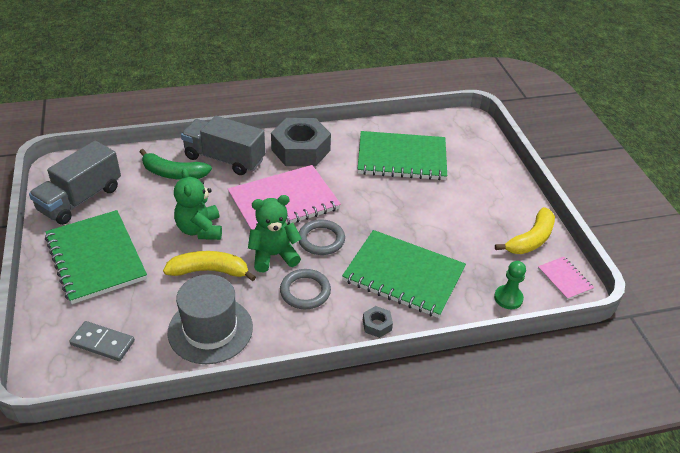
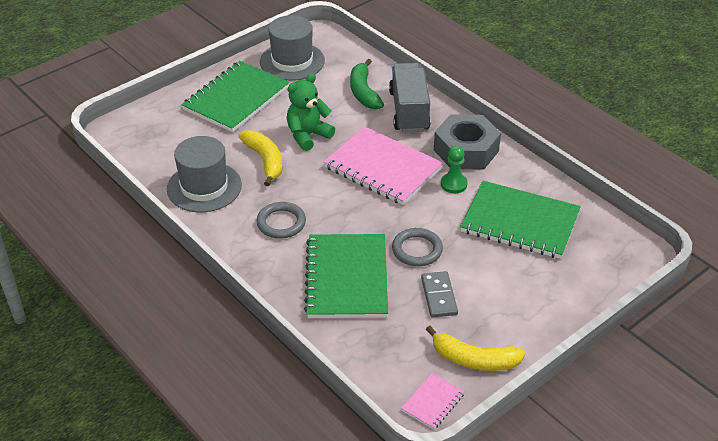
camera: 65 degrees right, 0 degrees up
grey truck [29,141,121,225] -> grey hat [260,15,325,81]
grey domino [69,321,135,361] -> grey domino moved to [421,271,458,318]
green teddy bear [248,195,302,272] -> none
grey ring [299,219,345,255] -> grey ring moved to [392,228,443,266]
green notebook [358,131,447,180] -> green notebook turned 45 degrees counterclockwise [460,181,581,259]
grey nut [363,306,393,338] -> none
green pawn [494,261,526,309] -> green pawn moved to [441,146,468,193]

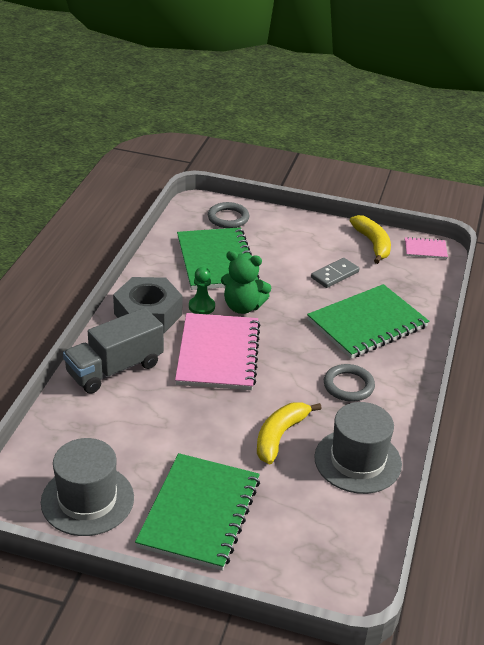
camera: 125 degrees left, 5 degrees down
green notebook [181,61,289,132] -> green notebook turned 75 degrees counterclockwise [135,453,260,571]
green teddy bear [287,73,335,151] -> green teddy bear moved to [221,251,272,314]
green banana [350,59,384,109] -> none
grey ring [392,228,443,266] -> grey ring moved to [208,202,249,228]

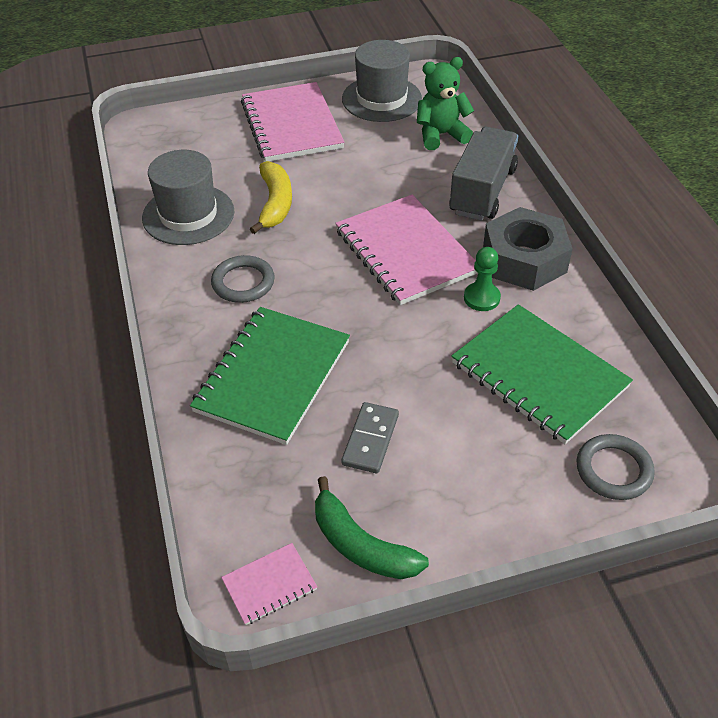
camera: 150 degrees right, 10 degrees up
green notebook [135,453,260,571] -> pink notebook [241,82,344,162]
green teddy bear [221,251,272,314] -> green teddy bear moved to [417,57,474,150]
yellow banana [350,215,391,264] -> green banana [315,476,429,579]

